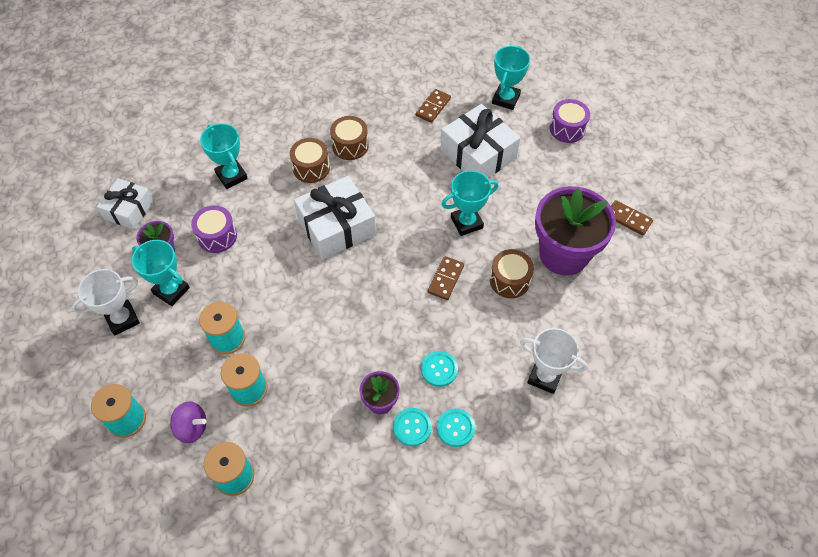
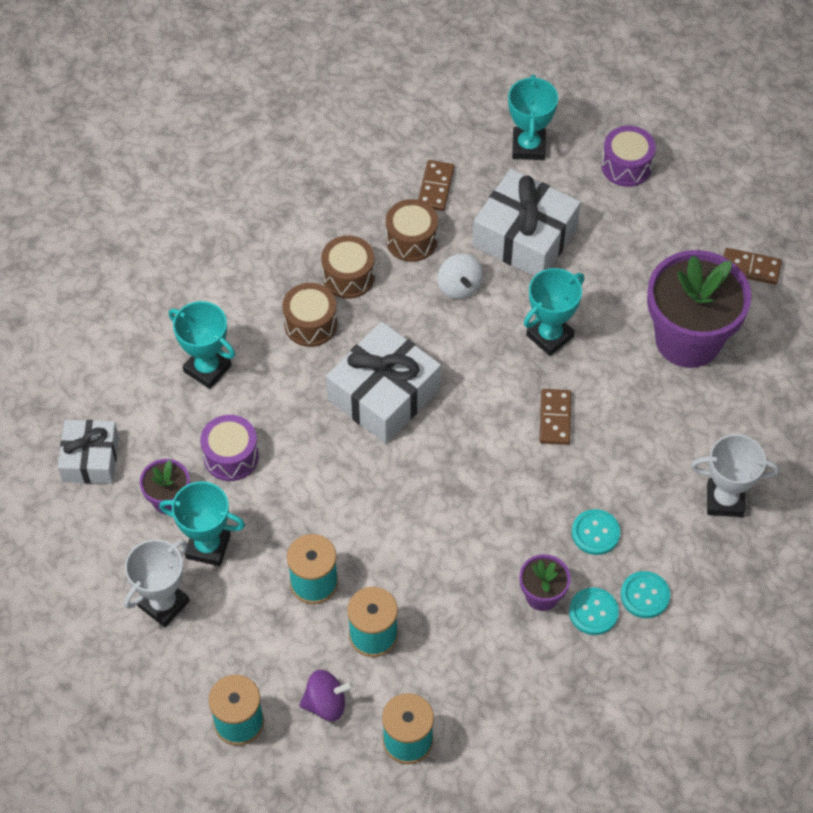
camera: 20 degrees left, 0 degrees up
brown drum [490,249,534,298] -> brown drum moved to [386,199,438,262]
none -> white spinning top [437,254,483,299]

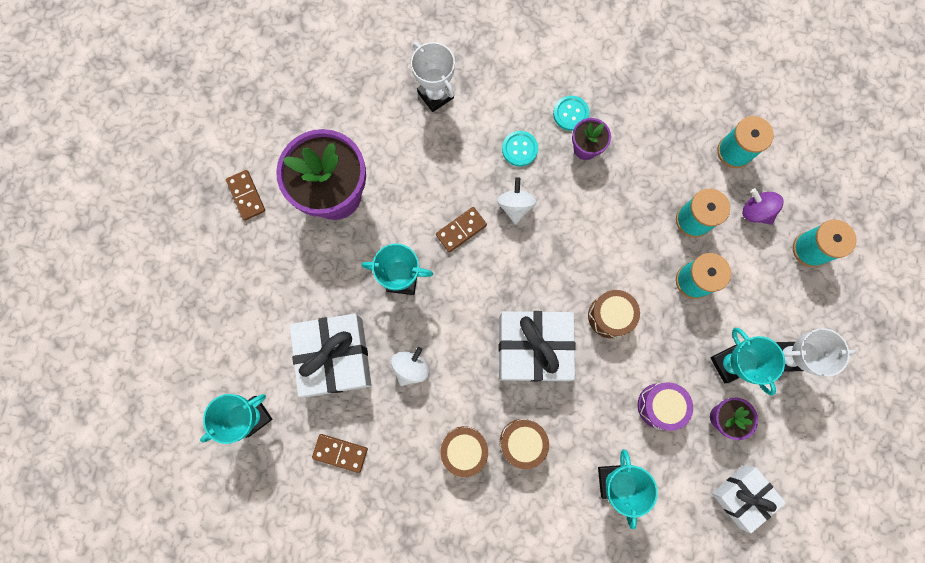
camera: 130 degrees left, 20 degrees up
brown drum [386,199,438,262] -> brown drum moved to [588,290,640,338]
brown domino [418,160,455,211] -> brown domino turned 45 degrees clockwise [312,434,368,473]
purple drum [601,126,656,187] -> none
turquoise button [621,571,670,618] -> none
none -> white spinning top [497,177,536,225]

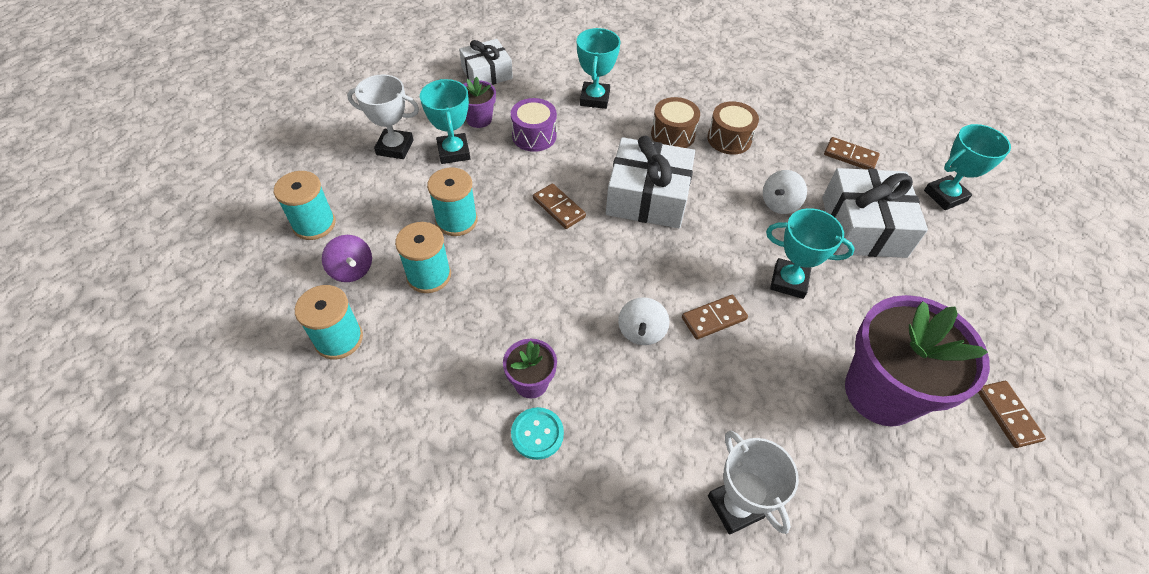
camera: 170 degrees left, 25 degrees down
turquoise button [502,131,538,167] -> none
brown drum [588,290,640,338] -> brown domino [533,183,586,229]

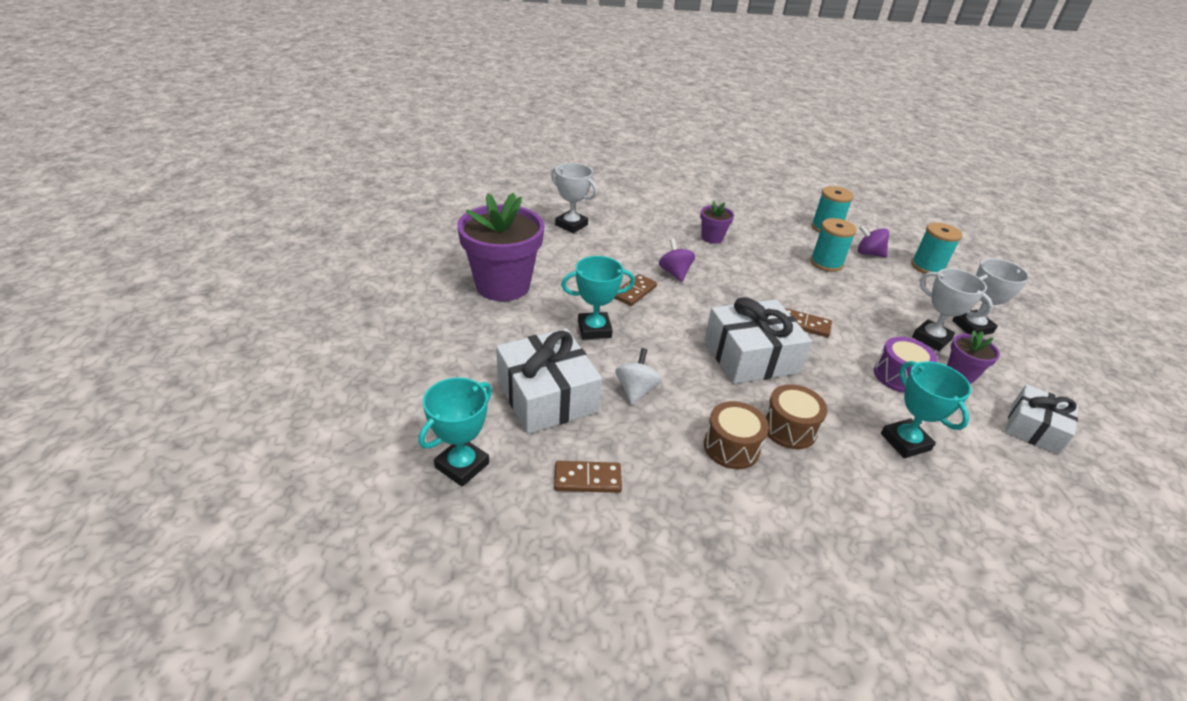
camera: 150 degrees right, 15 degrees down
turquoise trophy [420,79,470,164] -> white trophy [912,268,993,351]
turquoise spool [427,167,478,236] -> none
turquoise button [511,407,564,460] -> none
white spinning top [618,297,670,345] -> purple spinning top [659,238,695,282]
brown domino [978,381,1046,448] -> none

